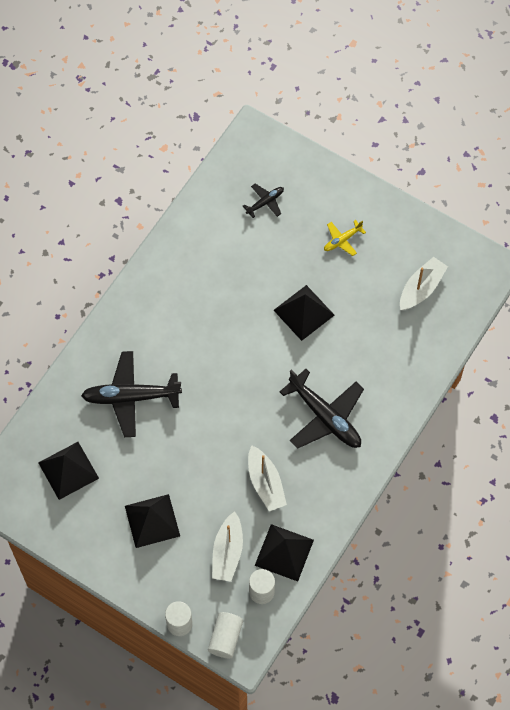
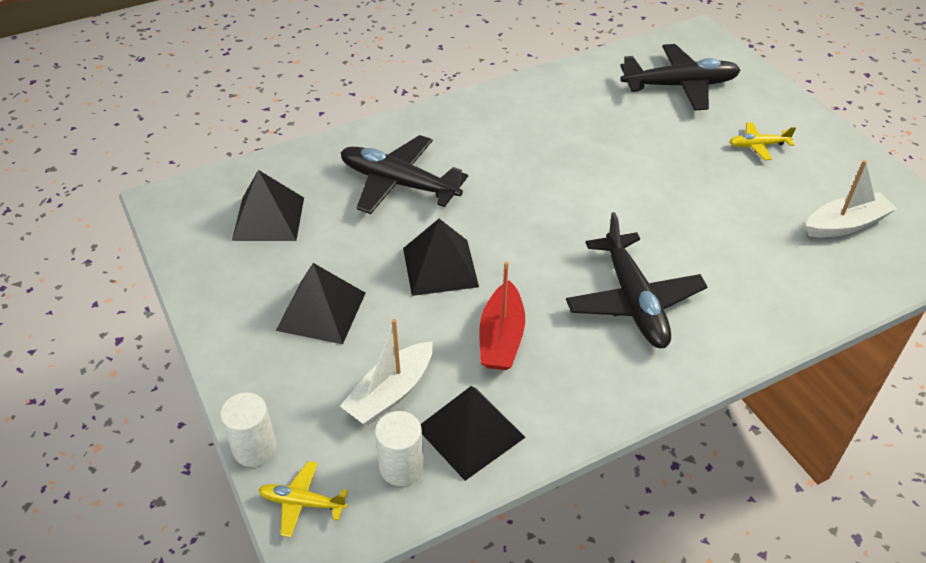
camera: 30 degrees right, 20 degrees down
white cylinder [208,612,243,658] -> yellow plane [258,461,348,537]
black plane [243,184,284,218] -> black plane [620,44,740,111], size x2.03
white boat [248,445,287,511] -> red boat [480,262,525,370]
black pyramid [274,285,335,341] -> black pyramid moved to [403,219,479,296]

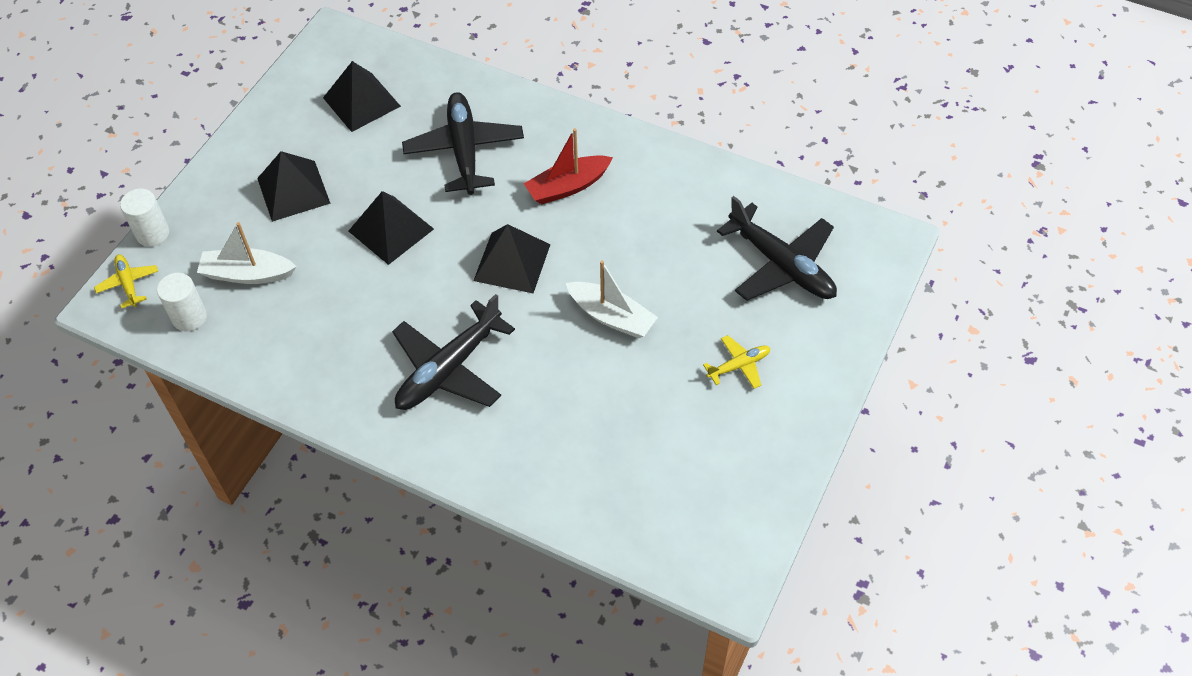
camera: 55 degrees right, 10 degrees up
black pyramid [421,386,526,481] -> black pyramid moved to [473,224,551,293]
red boat [480,262,525,370] -> red boat moved to [524,128,613,204]
yellow plane [730,122,796,160] -> yellow plane turned 105 degrees clockwise [703,335,770,389]
white boat [805,160,897,237] -> white boat moved to [566,260,658,338]

